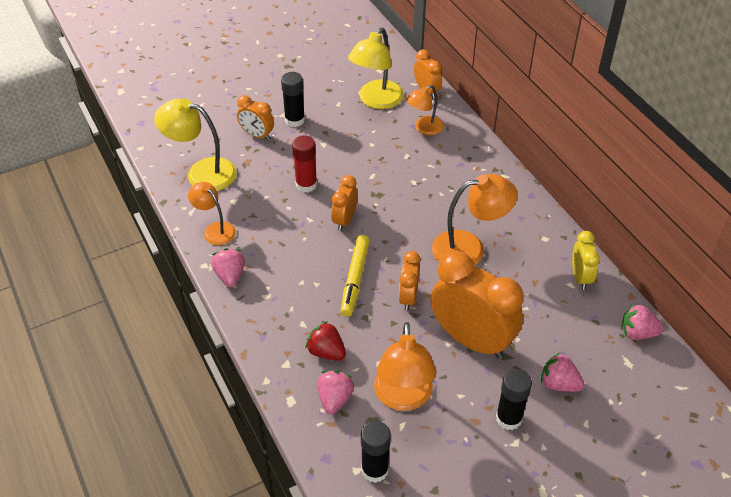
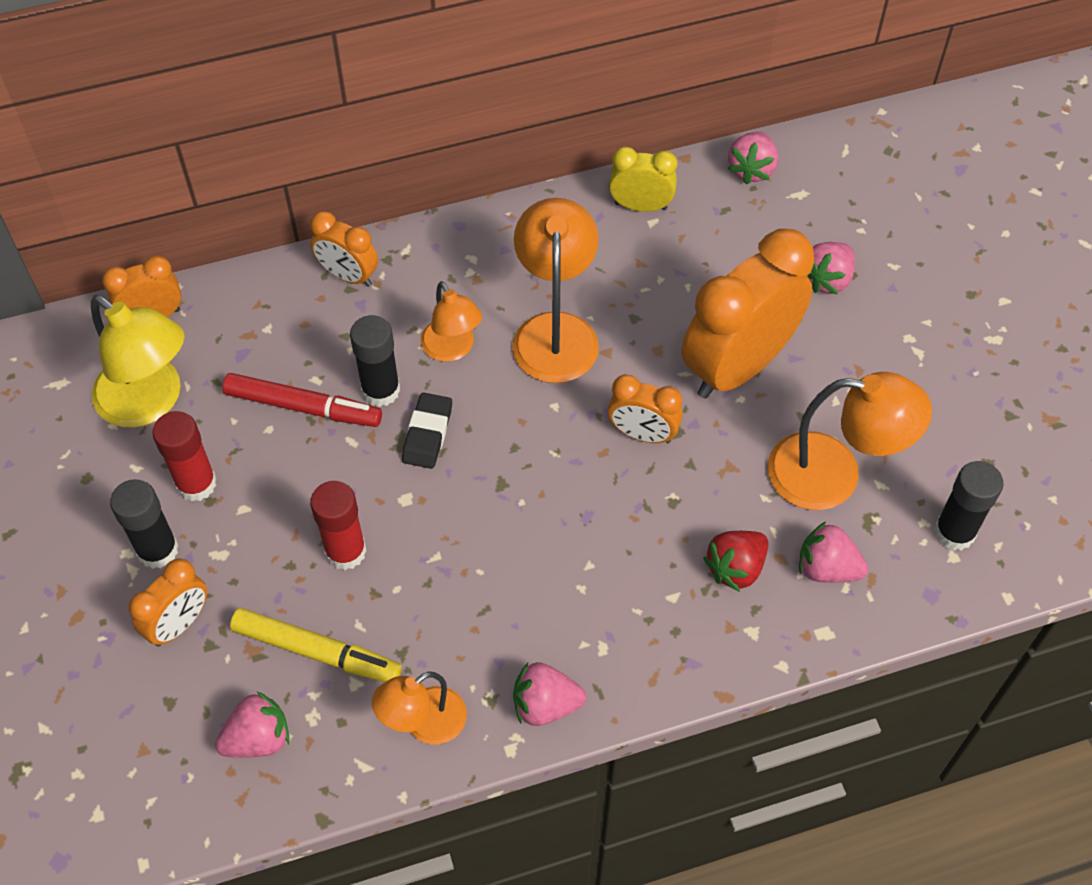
camera: 80 degrees left, 10 degrees up
yellow lamp [154,99,237,191] -> pink strawberry [215,691,290,758]
orange clock [331,175,358,231] -> orange clock moved to [310,211,378,287]
yellow marker [341,235,370,317] -> yellow marker moved to [230,608,401,682]
orange lamp [406,85,444,135] -> orange lamp moved to [421,281,482,362]
black glue stick [496,369,532,430] -> black glue stick moved to [350,315,400,407]
none -> red glue stick [152,411,217,502]
none -> red marker [223,373,382,427]
none -> black eraser [402,392,452,469]

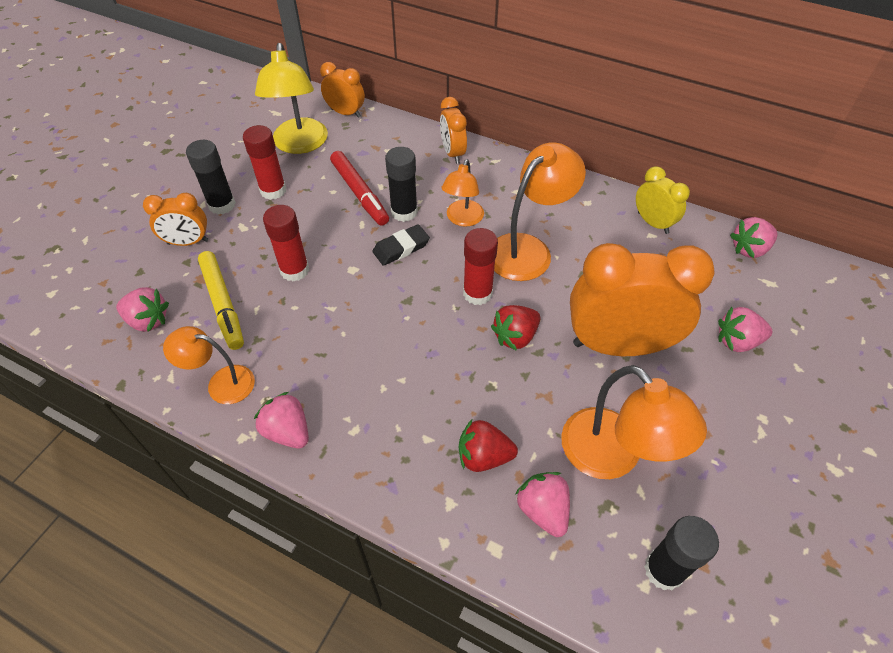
camera: 45 degrees right, 5 degrees down
orange clock [608,374,683,443] -> red strawberry [491,305,540,351]
none -> red glue stick [463,228,498,305]

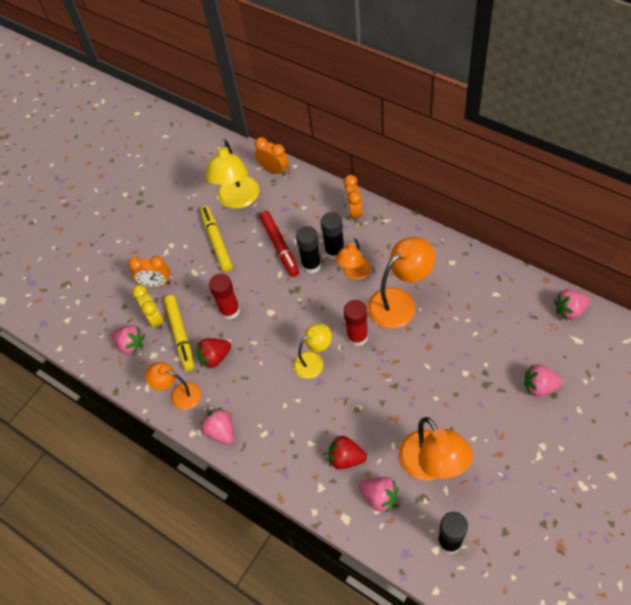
camera: 15 degrees right, 5 degrees up
black glue stick [186,140,236,214] -> black glue stick moved to [321,212,344,260]
red glue stick [243,125,286,200] -> yellow marker [200,206,233,272]
black eraser [372,224,430,266] -> none
red strawberry [491,305,540,351] -> red strawberry moved to [196,338,231,369]
pink strawberry [515,472,570,537] -> pink strawberry turned 135 degrees clockwise [359,477,398,512]
orange clock [570,243,715,356] -> none
yellow clock [636,166,690,234] -> yellow clock moved to [132,285,164,330]
none -> yellow lamp [293,323,332,379]

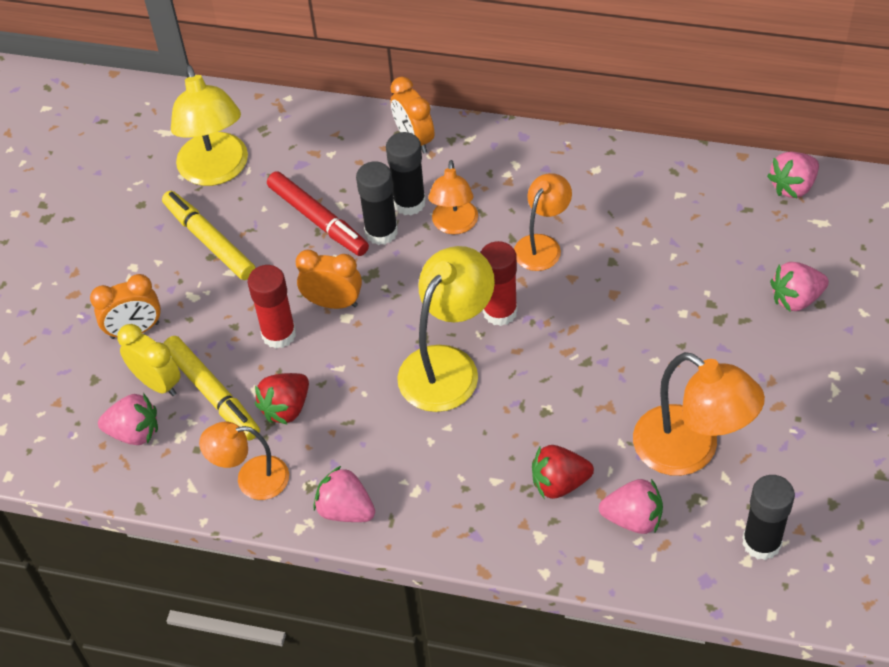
camera: 25 degrees left, 5 degrees down
orange clock [255,137,289,175] -> orange clock moved to [296,250,362,309]
yellow lamp [293,323,332,379] -> yellow lamp [397,246,495,412], size x1.62
orange lamp [368,237,435,329] -> orange lamp [514,173,572,271], size x0.62

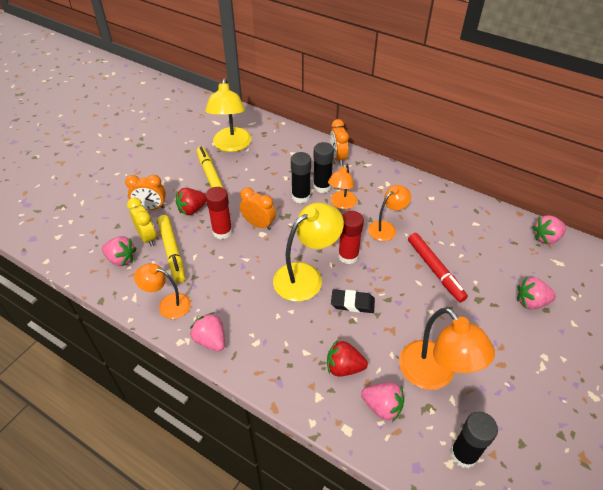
camera: 15 degrees right, 5 degrees down
red strawberry [255,373,309,425] -> red strawberry moved to [176,188,206,215]
red marker [267,171,369,256] -> red marker moved to [408,233,468,302]
none -> black eraser [331,289,375,313]

